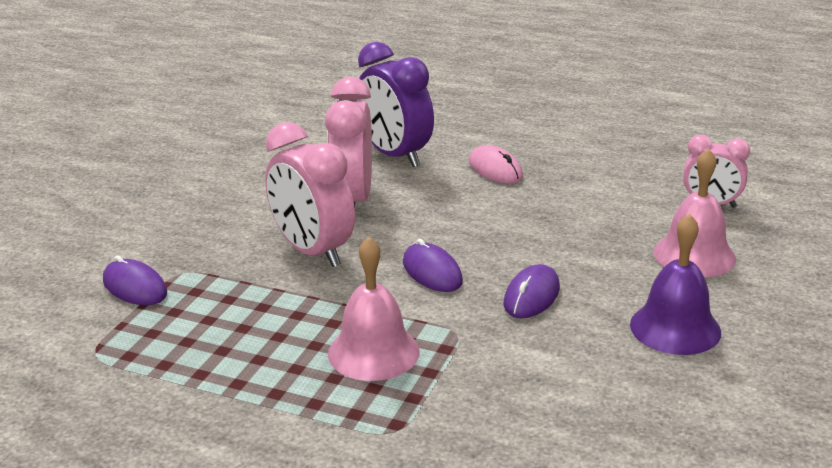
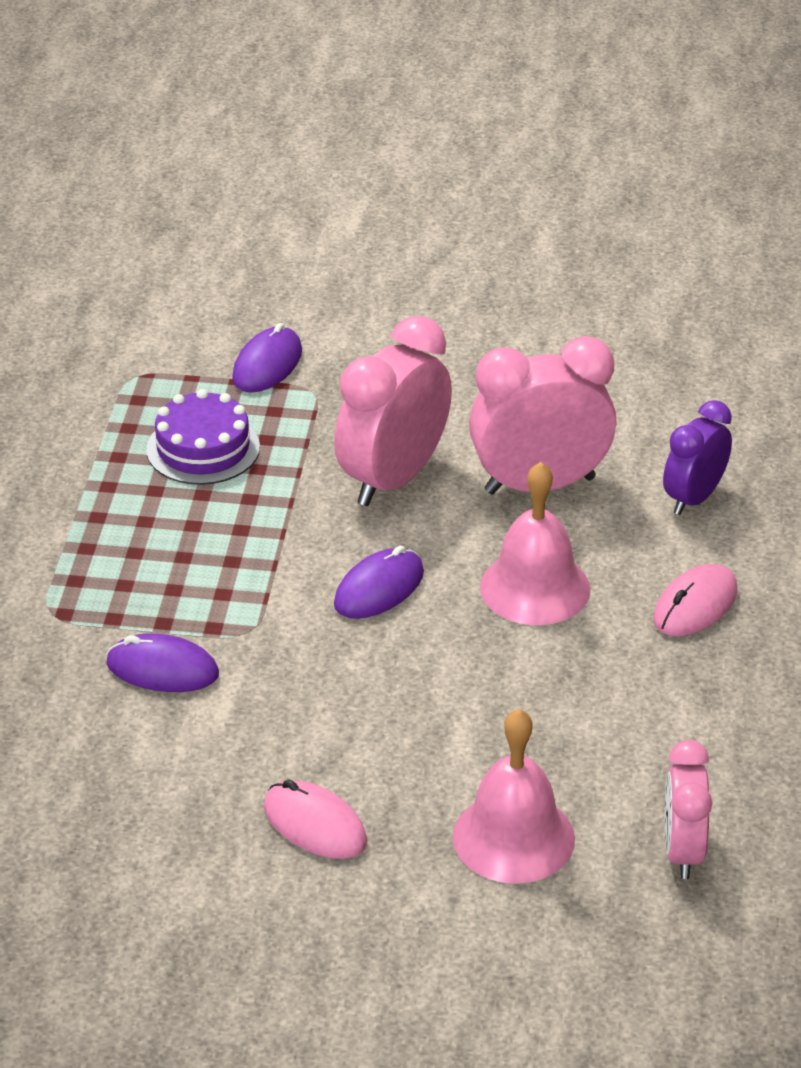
camera: 75 degrees right, 10 degrees up
pink bell [328,237,419,381] -> pink bell moved to [480,462,590,625]
purple clock [358,42,434,167] -> purple clock [663,400,732,515], size x0.61
purple mouse [504,264,560,318] -> purple mouse moved to [106,633,219,692]
purple bell [630,214,721,355] -> pink mouse [264,779,367,859]
none -> purple cake [146,389,260,485]

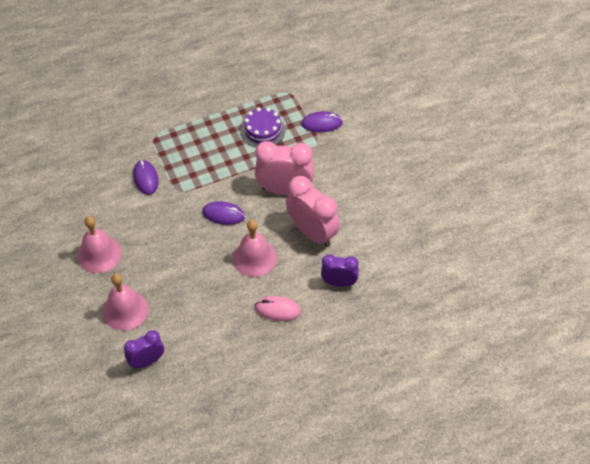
camera: 60 degrees right, 15 degrees up
pink mouse [264,779,367,859] -> pink bell [77,216,122,273]
pink clock [665,740,712,879] -> purple clock [124,330,164,369]

